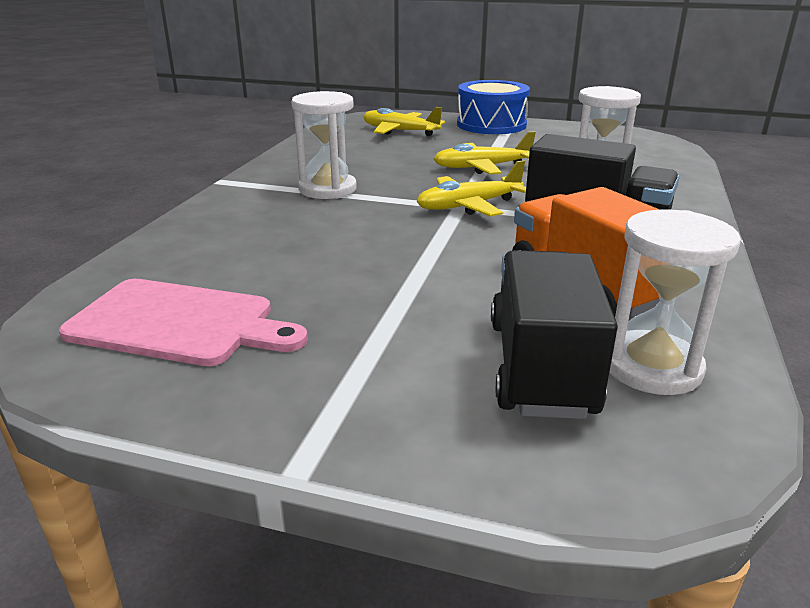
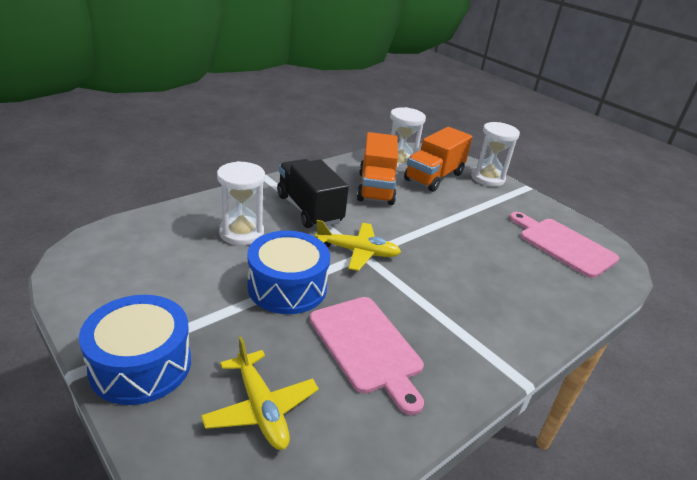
camera: 150 degrees left, 5 degrees up
white hourglass [291,91,357,199] -> white hourglass moved to [471,122,520,187]
yellow plane [434,131,536,174] -> blue drum [247,231,330,314]
black truck [491,250,618,419] -> orange truck [404,127,472,192]
none -> pink cutting board [310,297,424,415]

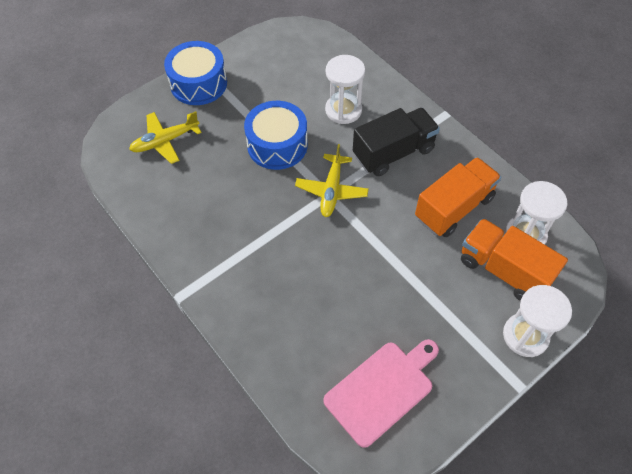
camera: 95 degrees right, 25 degrees up
pink cutting board [310,297,424,415] -> none
orange truck [357,132,398,205] -> orange truck turned 135 degrees clockwise [415,157,501,237]

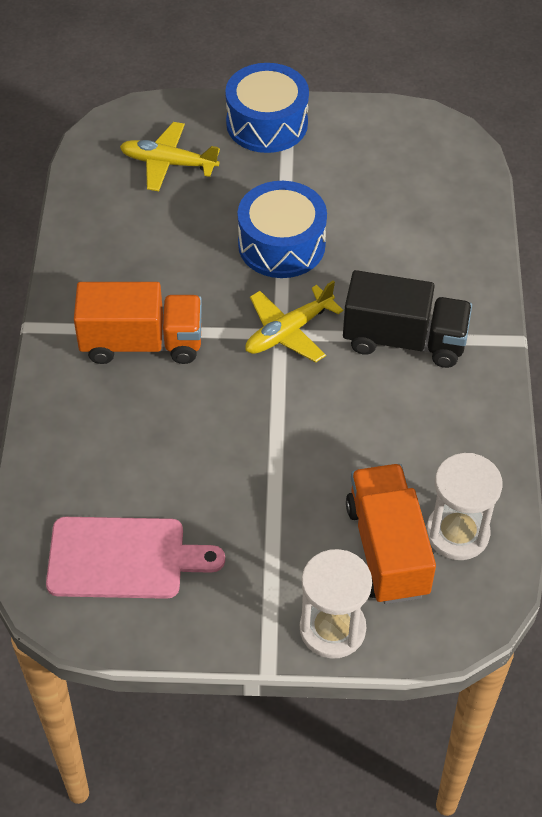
camera: 40 degrees right, 5 degrees down
white hourglass [325,55,365,124] -> none
orange truck [415,157,501,237] -> orange truck moved to [74,282,202,364]

